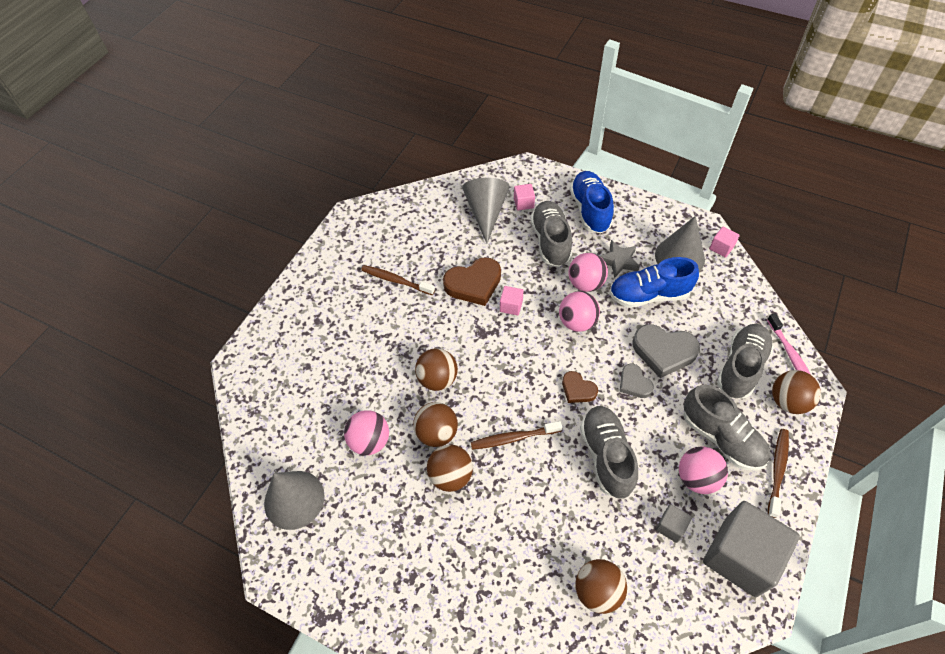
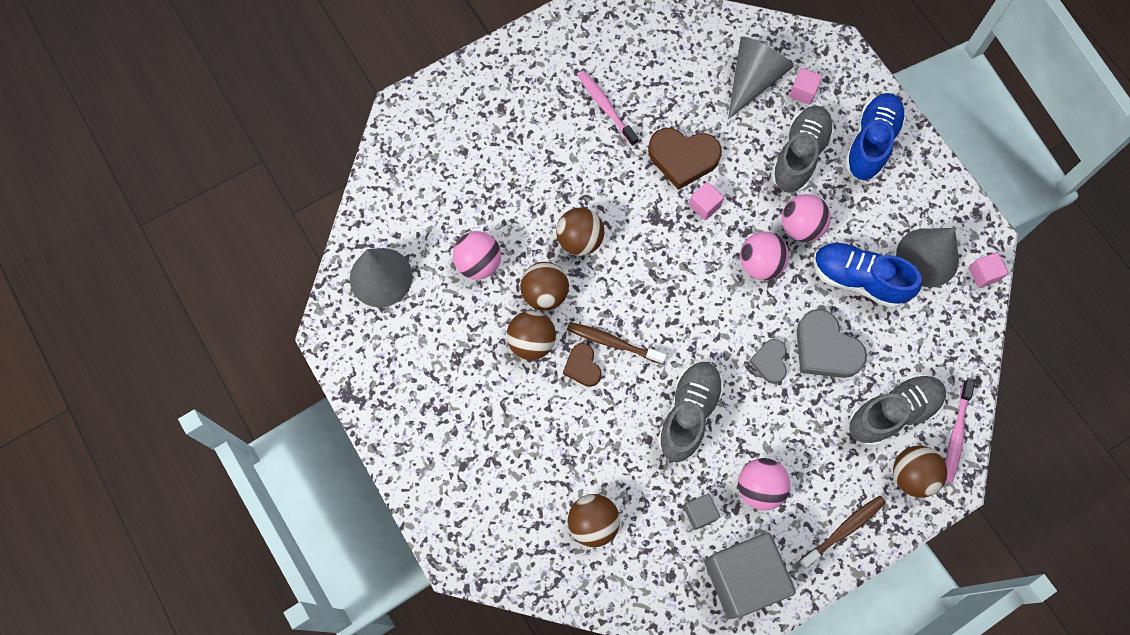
camera: 30 degrees right, 15 degrees up
brown toothbrush [361,265,435,295] -> pink toothbrush [578,71,638,146]
brown heart [562,371,598,403] -> brown heart moved to [563,343,601,387]
grey star [600,240,640,278] -> none
grey shoe [683,385,770,470] -> none

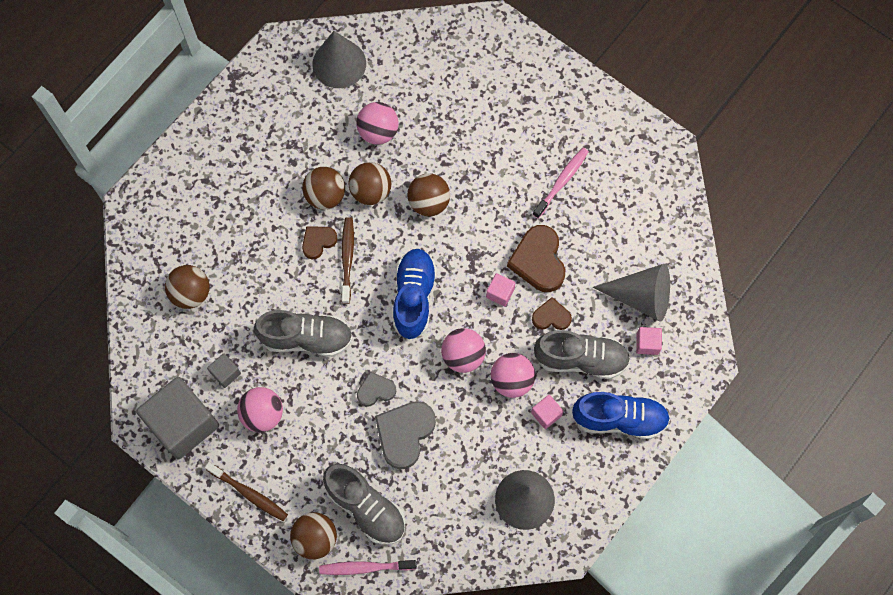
camera: 70 degrees right, 0 degrees up
blue shoe [814,242,922,308] -> blue shoe moved to [393,249,437,339]
pink cube [969,252,1008,288] -> pink cube moved to [531,395,564,429]
none -> brown heart [532,297,572,330]

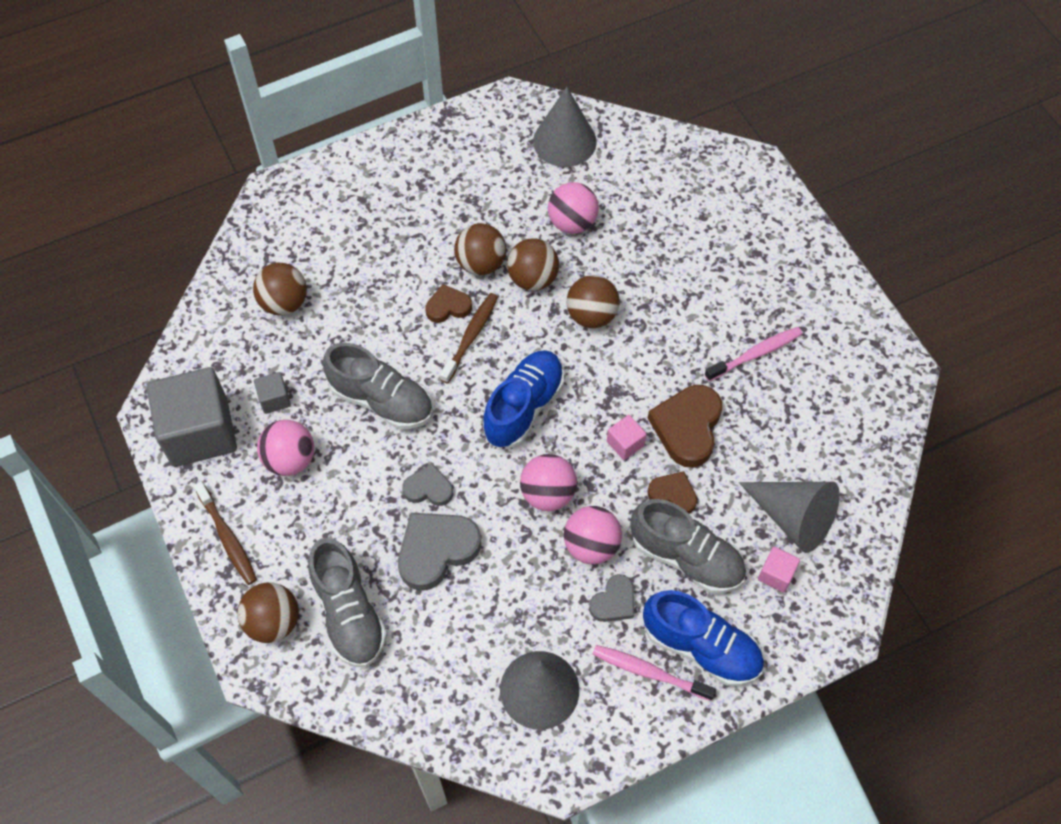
camera: 25 degrees right, 10 degrees down
pink toothbrush [319,560,417,575] -> pink toothbrush moved to [592,645,716,701]
pink cube [531,395,564,429] -> grey heart [589,574,634,622]

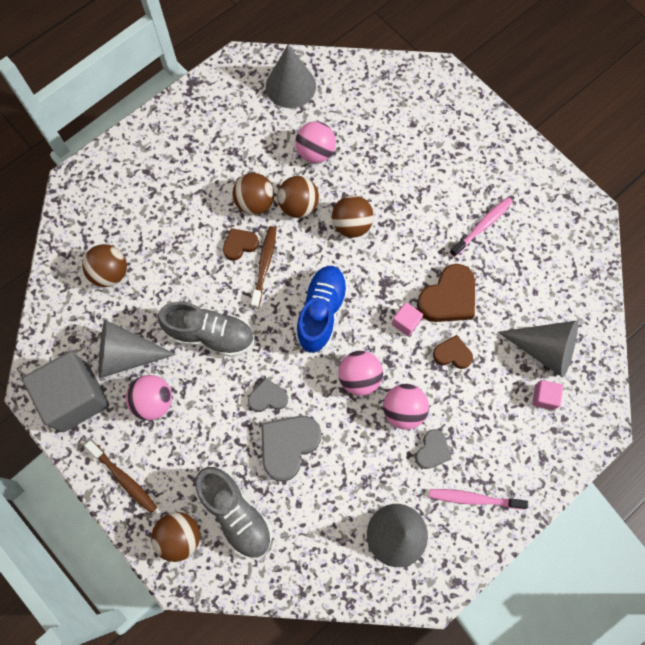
camera: 15 degrees left, 10 degrees up
grey cube [254,372,291,414] -> grey cone [99,320,176,378]
grey shoe [630,499,746,593] -> none
blue shoe [643,590,764,686] -> none
brown heart [648,385,722,468] -> brown heart turned 135 degrees counterclockwise [417,264,475,322]

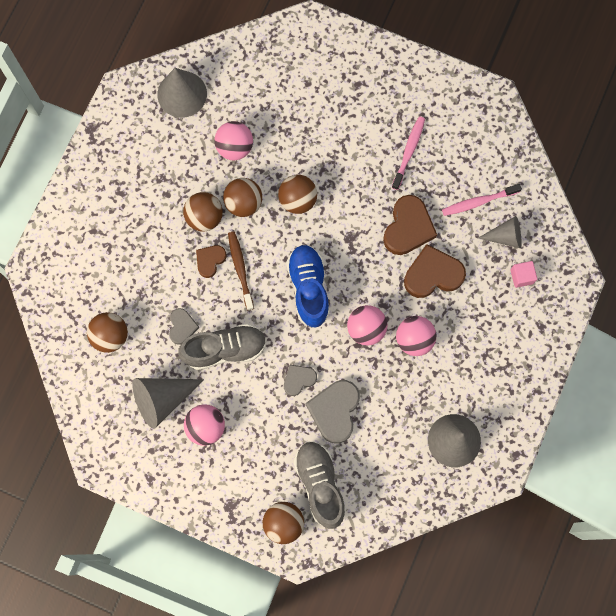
camera: 25 degrees left, 5 degrees up
grey cube [22,351,109,432] -> none
brown toothbrush [85,441,157,514] -> none
grey shoe [195,467,272,559] -> grey shoe turned 135 degrees counterclockwise [294,441,346,529]
pink cube [392,302,423,336] -> none
grey heart [415,429,452,469] -> grey heart moved to [169,308,199,345]
pink toothbrush [429,489,528,509] -> pink toothbrush moved to [442,184,522,216]
brown heart [433,335,473,369] -> brown heart [404,244,466,298], size x1.74
grey cone [498,320,578,378] -> grey cone [478,216,521,248], size x0.63

